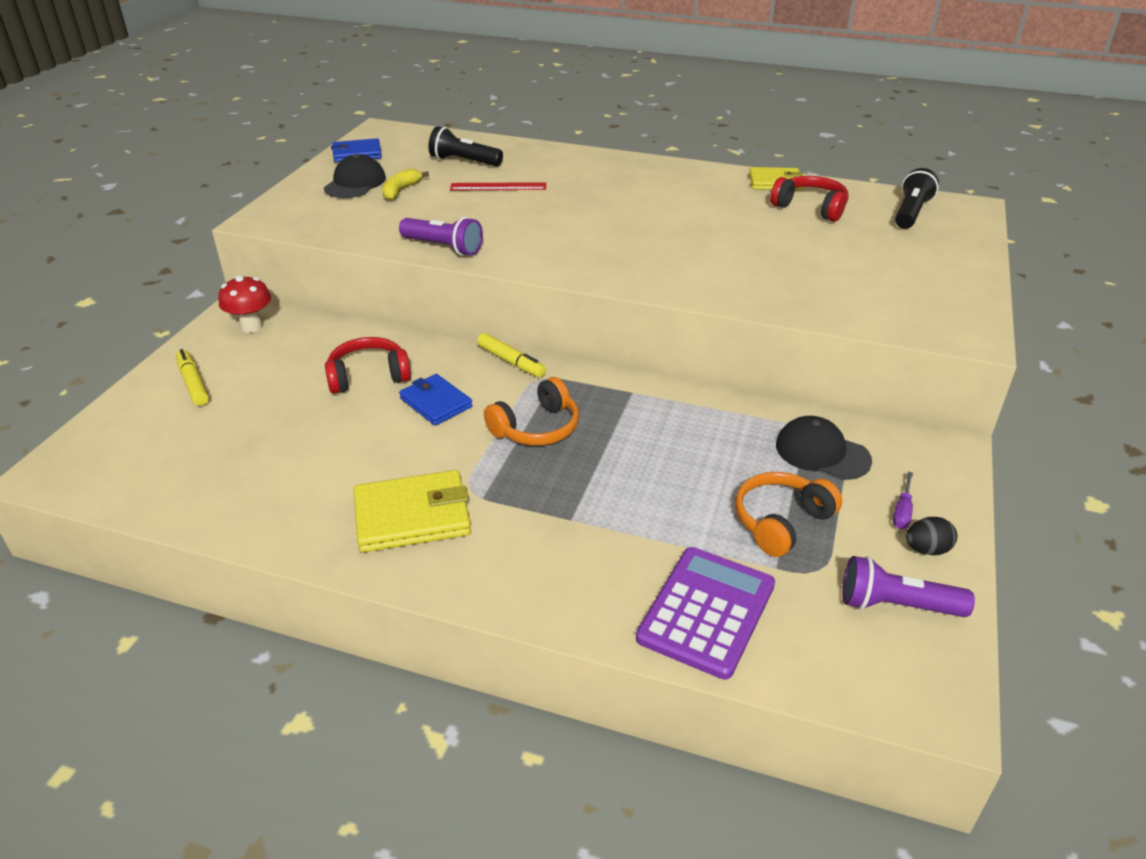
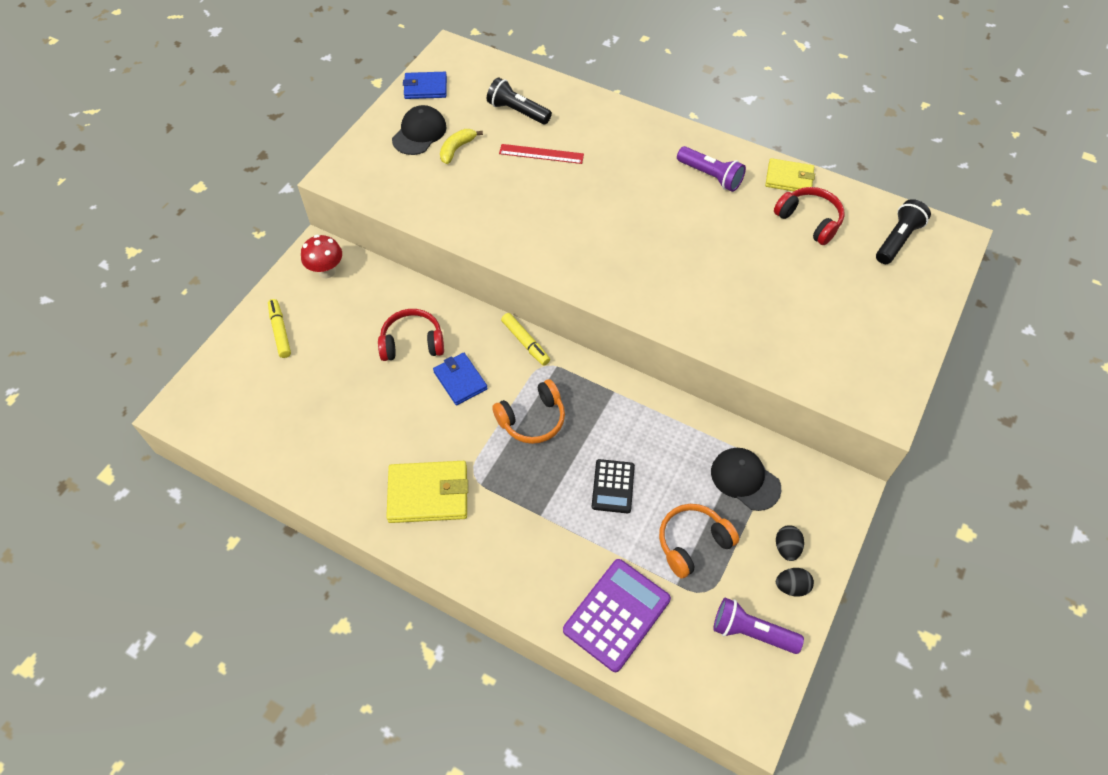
camera: 10 degrees right, 20 degrees up
purple flashlight [399,217,483,256] -> purple flashlight moved to [677,146,746,192]
purple screwdriver [893,472,913,529] -> black egg [776,525,804,561]
none -> black calculator [592,459,635,513]

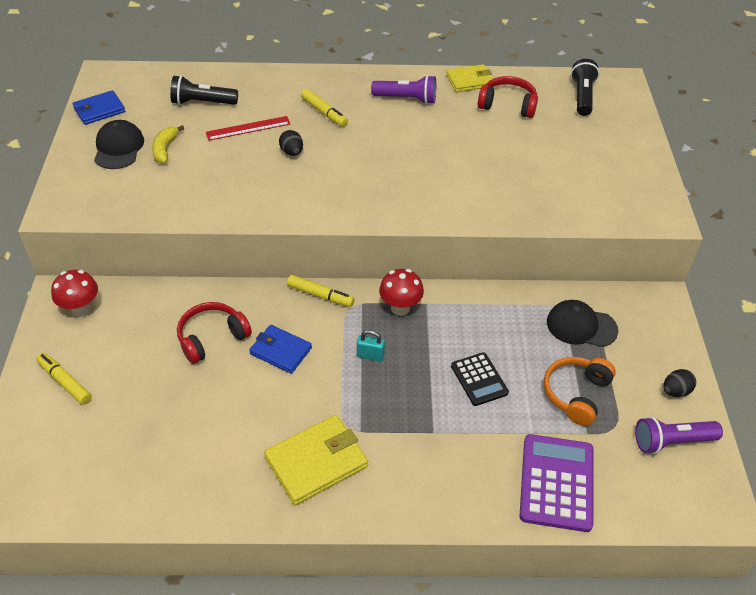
camera: 30 degrees left, 10 degrees down
orange headphones [492,379,565,444] -> turquoise padlock [357,330,385,361]
black egg [776,525,804,561] -> black egg moved to [279,130,303,156]
none -> yellow marker [301,89,348,127]
none -> red mushroom [379,269,424,316]

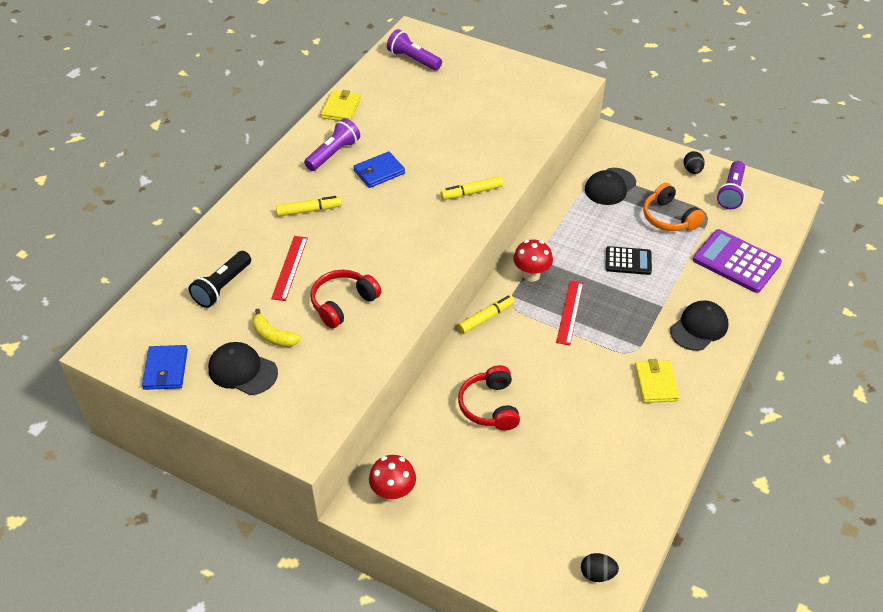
camera: 60 degrees left, 0 degrees up
yellow marker [36,353,92,405] -> yellow marker moved to [441,176,503,200]
blue wallet [249,325,312,374] -> blue wallet moved to [353,151,405,188]
yellow wallet [264,415,368,505] -> yellow wallet [635,359,679,403], size x0.66
black egg [279,130,303,156] -> black egg moved to [581,553,619,582]
turquoise padlock [357,330,385,361] -> red ruler [556,281,583,345]
red headphones [478,76,538,118] -> red headphones moved to [310,270,381,328]
black flashlight [571,59,599,116] -> purple flashlight [387,29,442,71]
none -> black cap [670,300,728,351]

